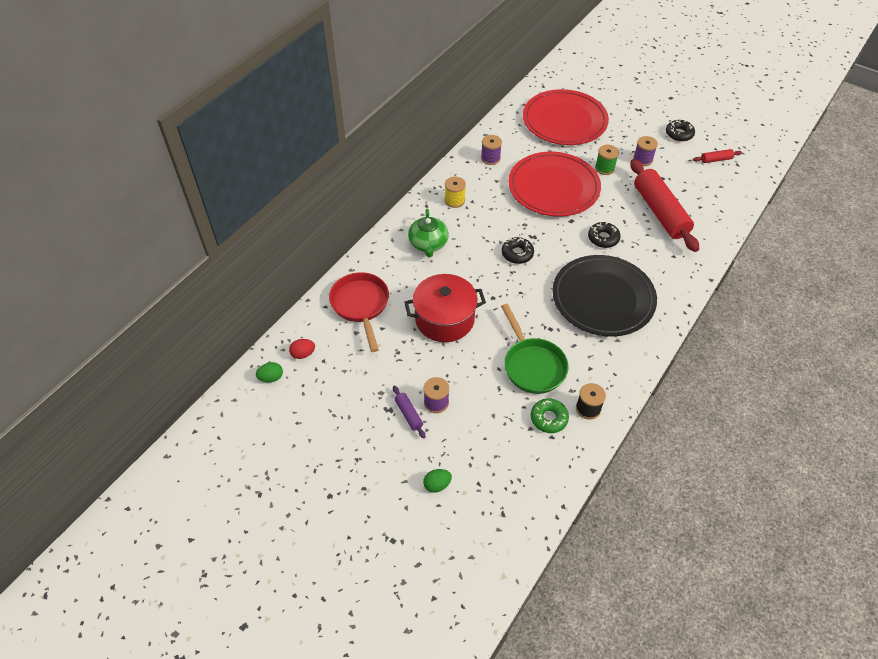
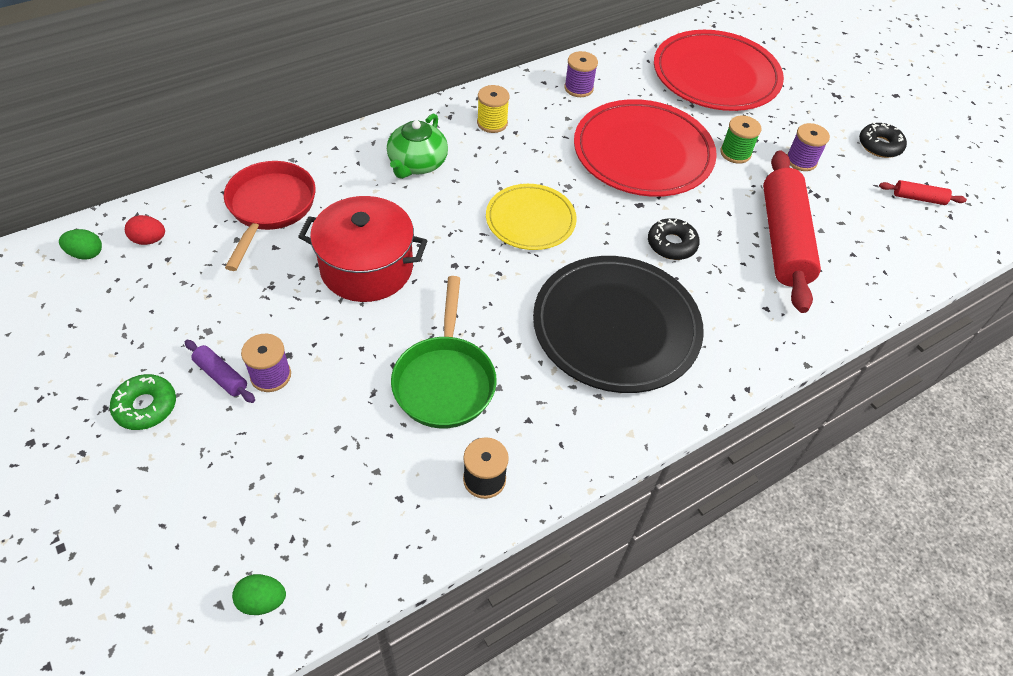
camera: 20 degrees right, 0 degrees up
purple rolling pin [393,386,425,438] -> purple rolling pin turned 45 degrees counterclockwise [185,340,255,403]
green egg [423,469,452,493] -> green egg moved to [232,574,286,615]
black donut [502,237,534,264] -> yellow plate [486,184,577,250]
green donut [531,398,569,433] -> green donut moved to [110,374,176,430]

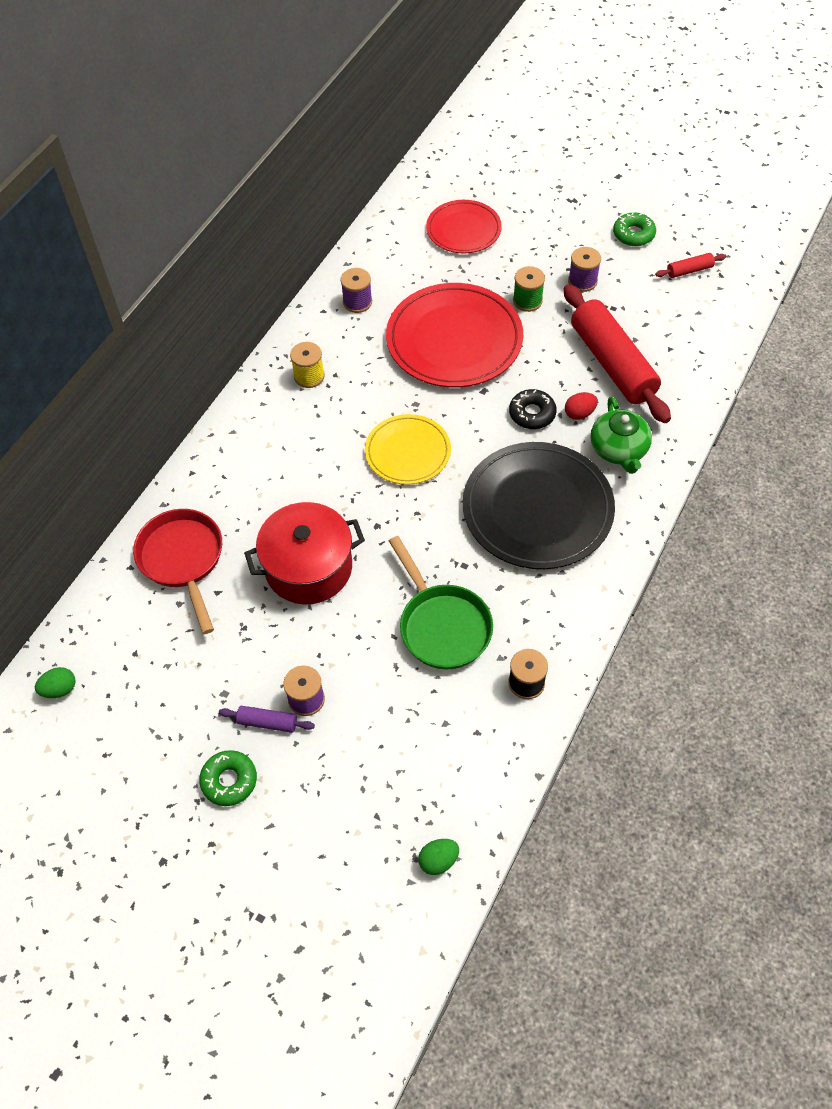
camera: 25 degrees left, 5 degrees up
red egg [125,215,165,245] -> red egg moved to [565,392,598,420]
green teapot [387,113,448,179] -> green teapot moved to [591,396,652,474]
red plate [654,30,784,111] -> red plate [426,200,502,253], size x0.59
black donut [859,122,907,158] -> green donut [613,212,656,246]

